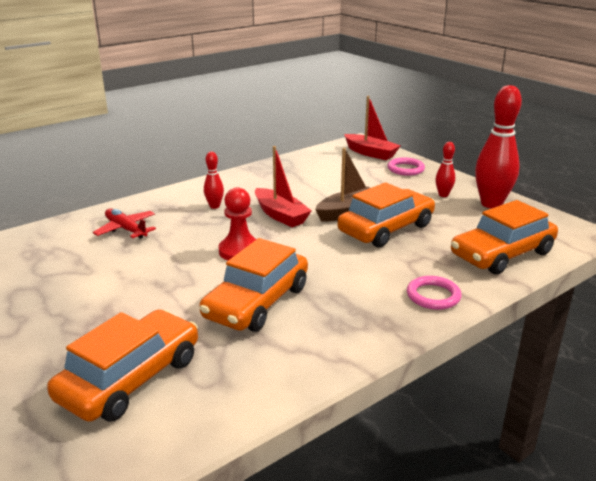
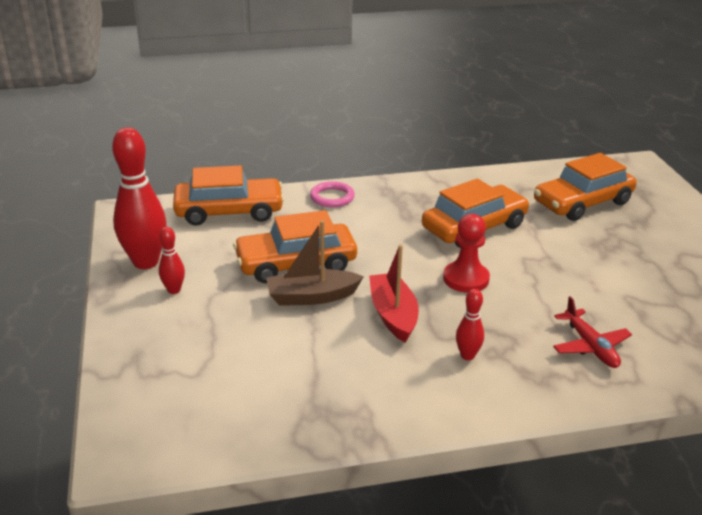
camera: 155 degrees left, 5 degrees up
red boat [344,96,400,160] -> none
pink ring [388,157,425,176] -> none

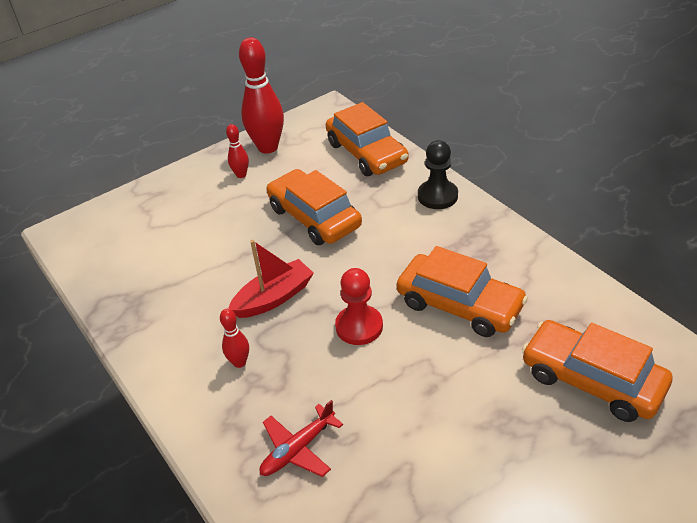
camera: 70 degrees right, 10 degrees up
brown boat [266,220,364,306] -> none
pink ring [310,181,355,207] -> black pawn [418,140,458,209]

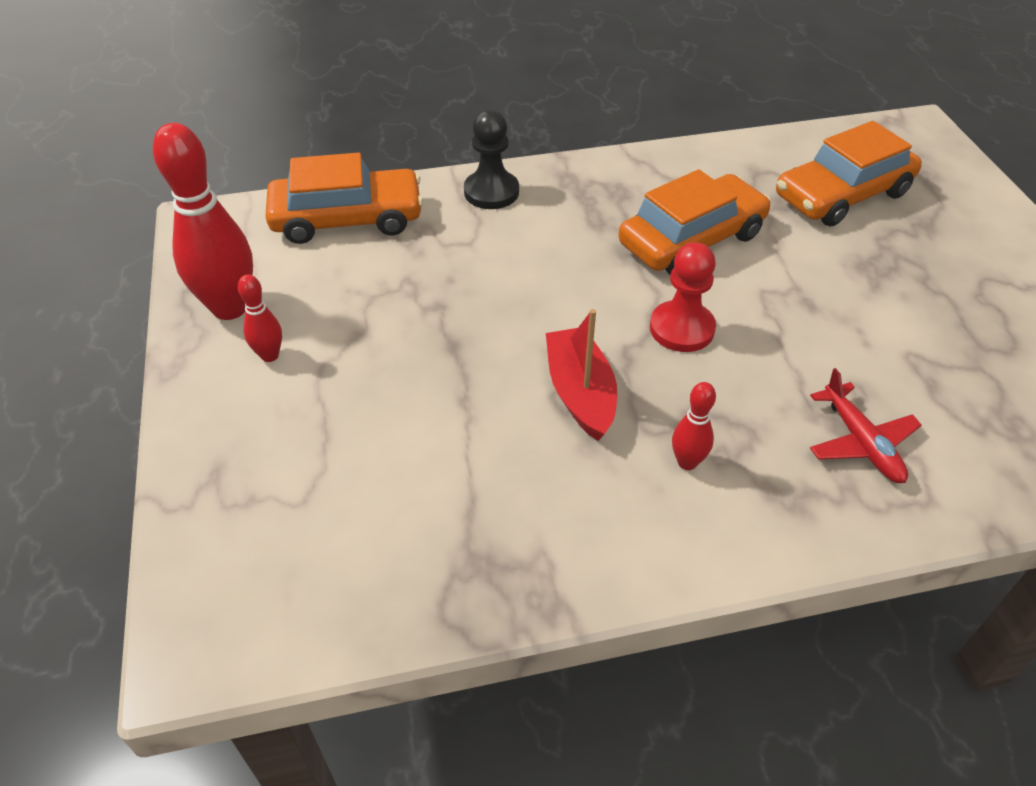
camera: 70 degrees left, 5 degrees up
orange car [266,169,362,245] -> none

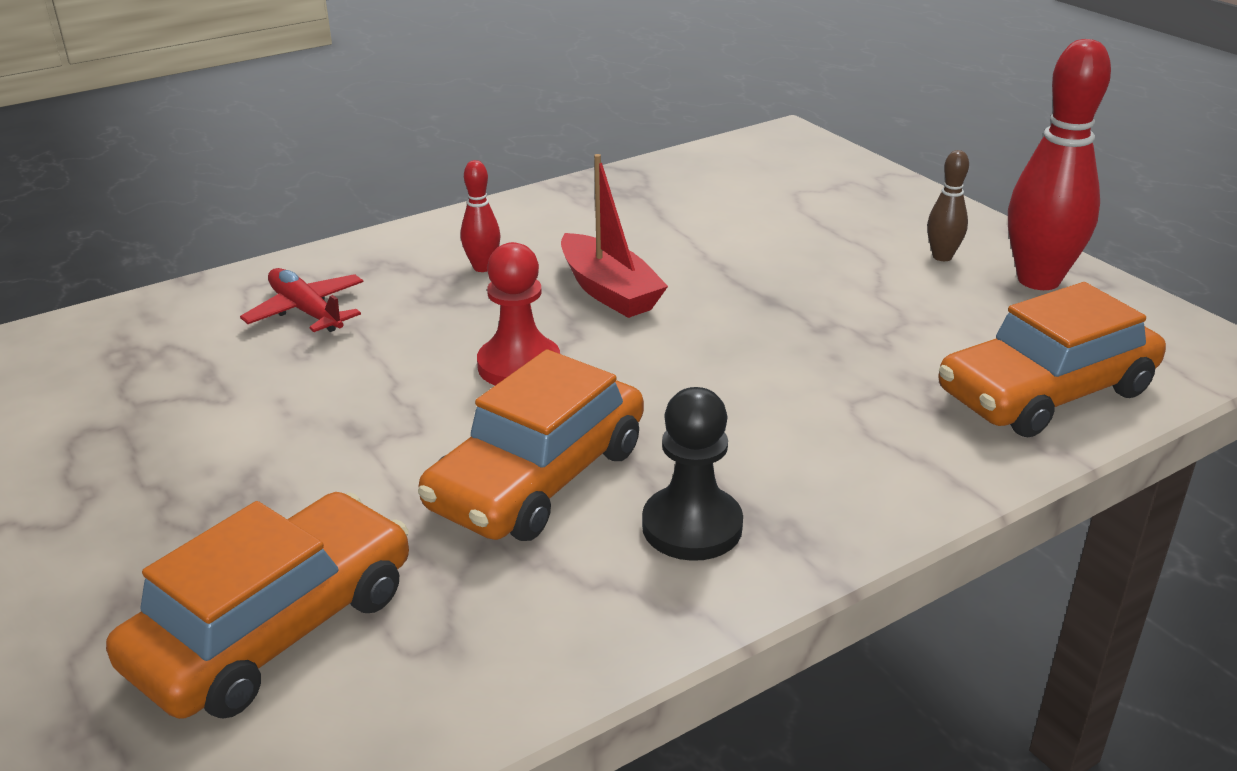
camera: 160 degrees right, 15 degrees down
red bowling pin [238,274,282,362] -> brown bowling pin [927,150,969,261]
black pawn [464,110,519,209] -> black pawn moved to [642,387,743,561]

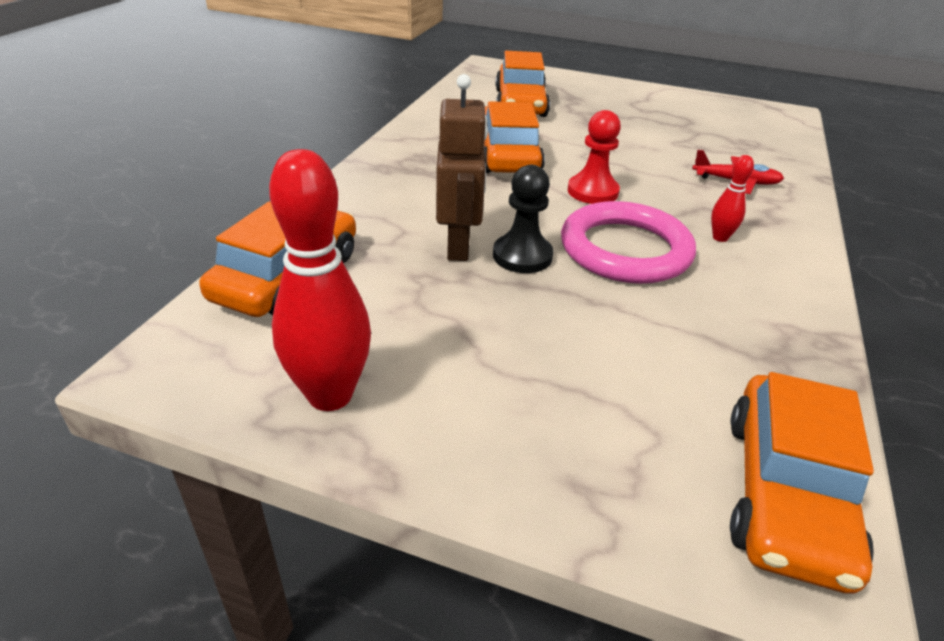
camera: 140 degrees right, 5 degrees up
red boat [561,154,668,318] -> pink ring [561,201,696,284]
black pawn [642,387,743,561] -> black pawn moved to [493,165,554,273]
brown bowling pin [927,150,969,261] -> none
none -> brown robot [436,74,488,261]
none -> orange car [730,372,874,594]

